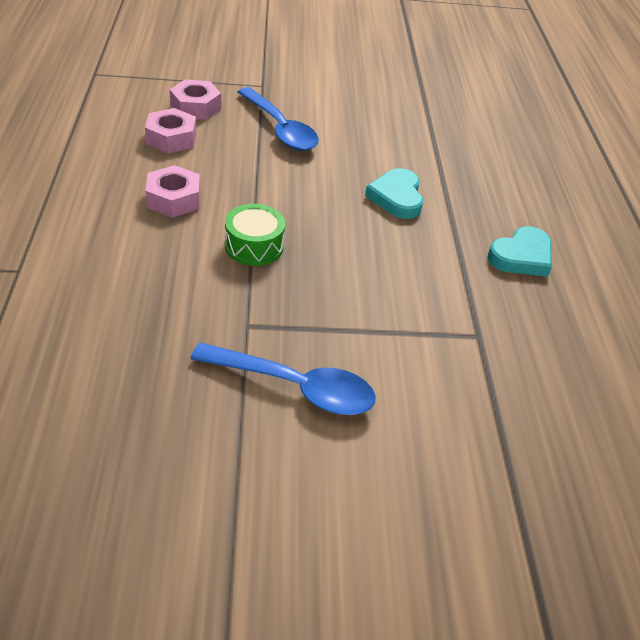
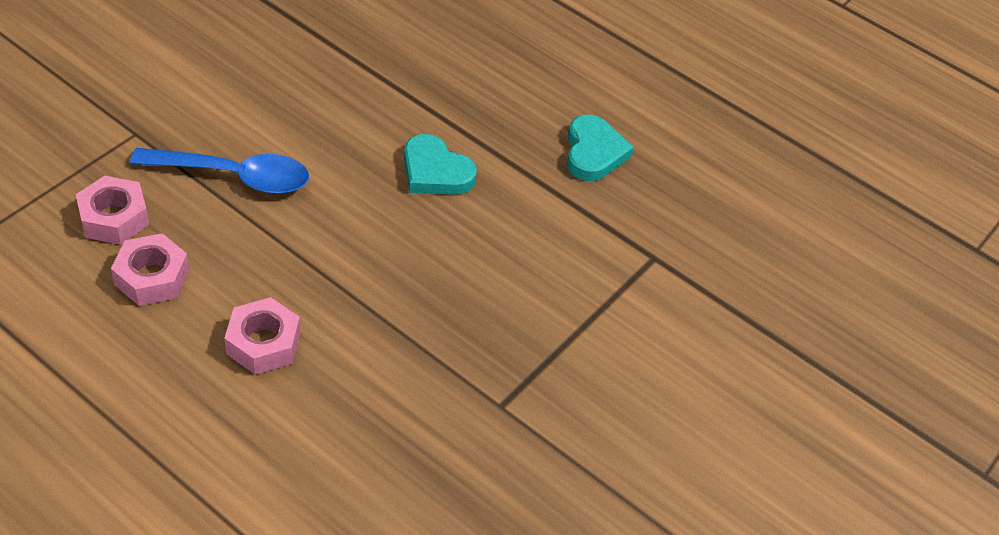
camera: 50 degrees left, 5 degrees up
blue spoon [191,343,376,415] -> none
green drum [225,204,285,266] -> none

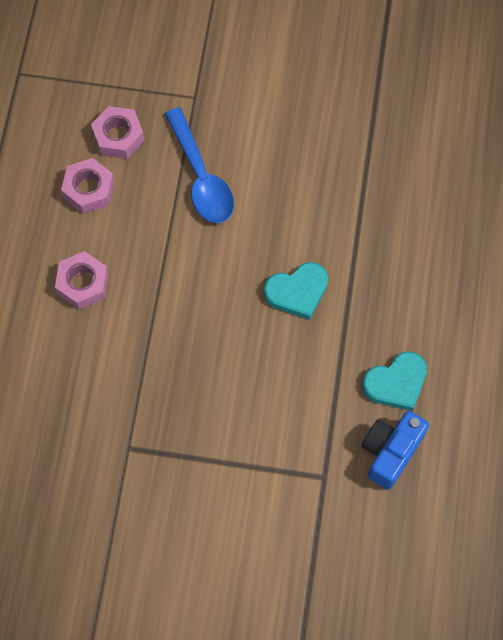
camera: 65 degrees right, 20 degrees up
turquoise heart [404,134,477,195] -> turquoise heart turned 120 degrees counterclockwise [264,262,328,320]
none -> blue camera [362,411,429,490]

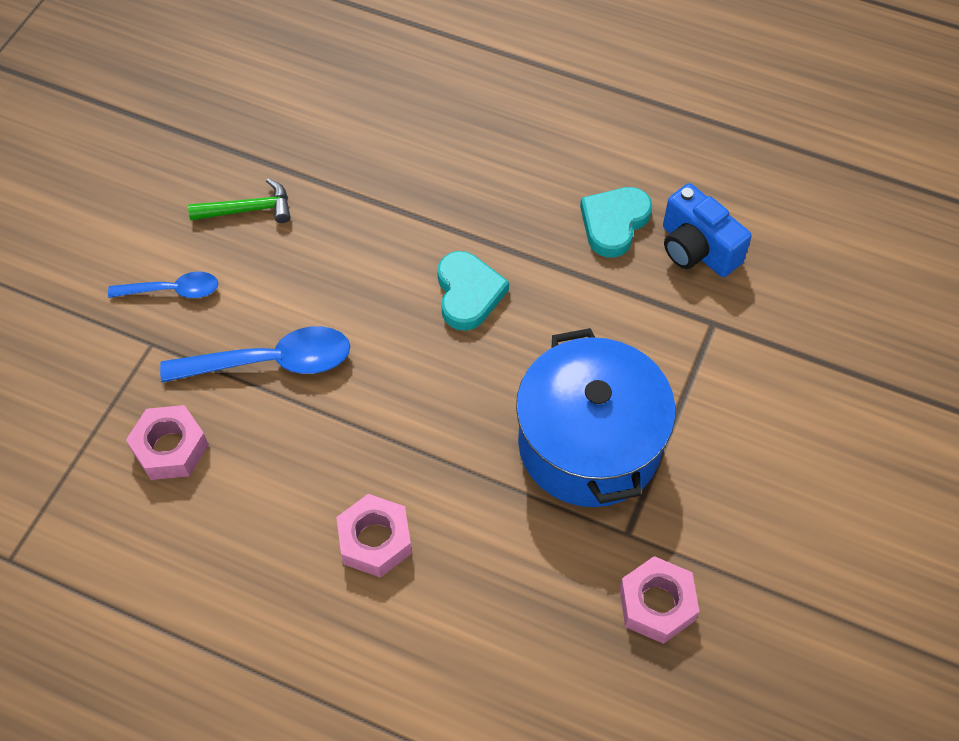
camera: 75 degrees left, 10 degrees down
pink nut [61,158,115,214] -> pink nut moved to [619,556,699,644]
turquoise heart [362,351,427,411] -> turquoise heart turned 135 degrees counterclockwise [580,187,652,257]
none -> blue spoon [108,271,218,298]
none -> green hammer [188,178,291,223]
none -> blue pot [516,328,676,507]

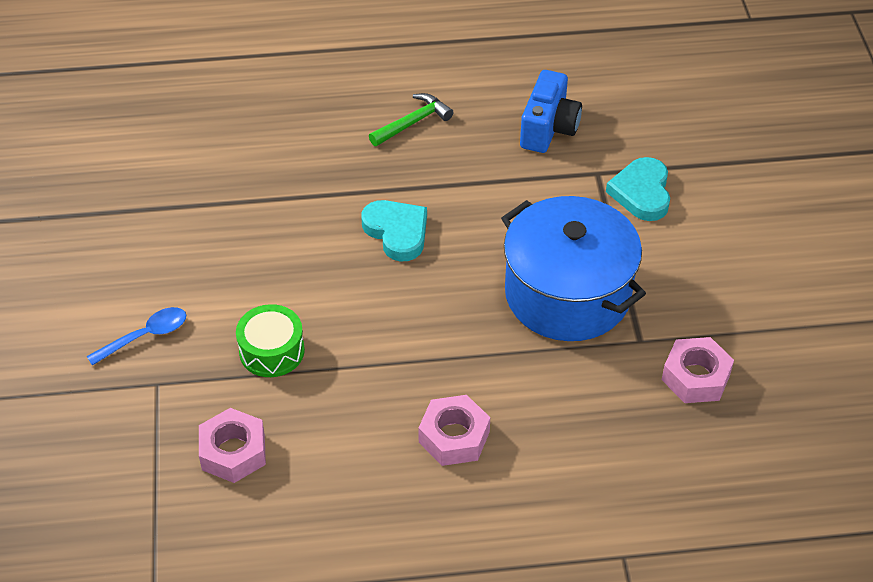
camera: 30 degrees left, 10 degrees down
blue spoon [160,326,350,382] -> green drum [236,304,305,377]
green hammer [188,178,291,223] -> green hammer moved to [369,93,454,146]
turquoise heart [580,187,652,257] -> turquoise heart moved to [606,157,670,221]
blue camera [663,183,752,277] -> blue camera turned 90 degrees counterclockwise [520,70,582,153]

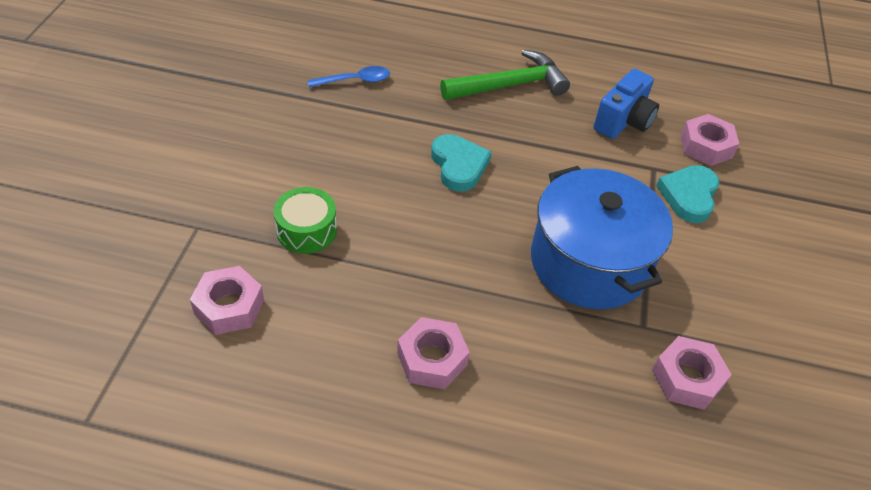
camera: 15 degrees right, 0 degrees up
blue spoon [87,307,186,366] -> blue spoon moved to [308,66,390,87]
green hammer [369,93,454,146] -> green hammer [440,49,570,100], size x1.64
none -> pink nut [681,114,739,166]

